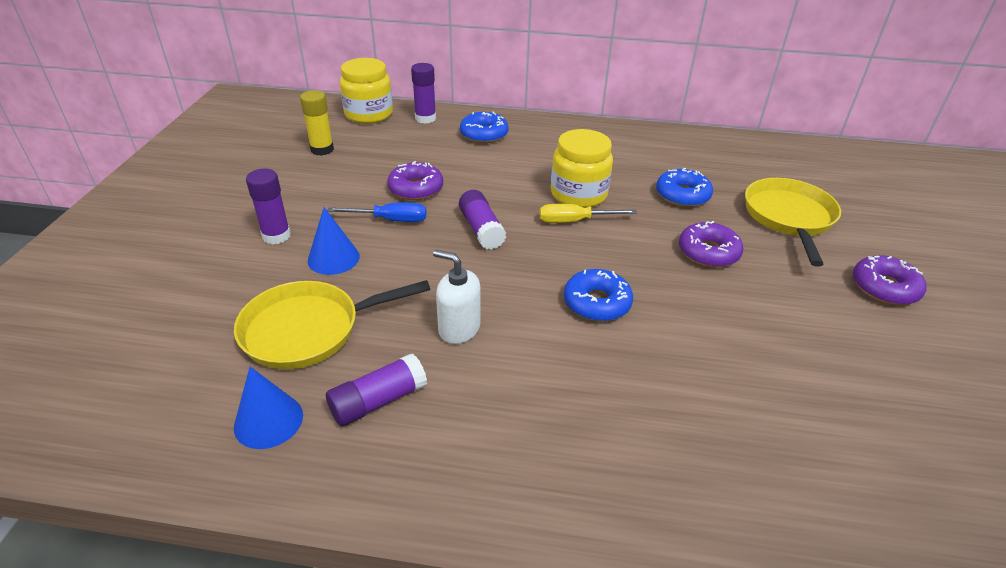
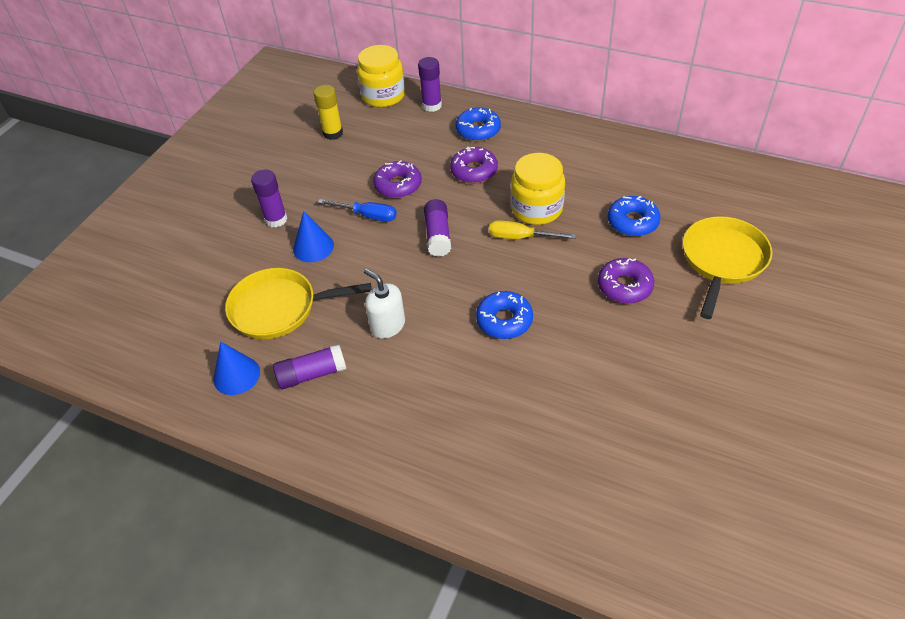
camera: 20 degrees right, 10 degrees up
purple donut [853,255,926,305] -> purple donut moved to [450,147,498,183]

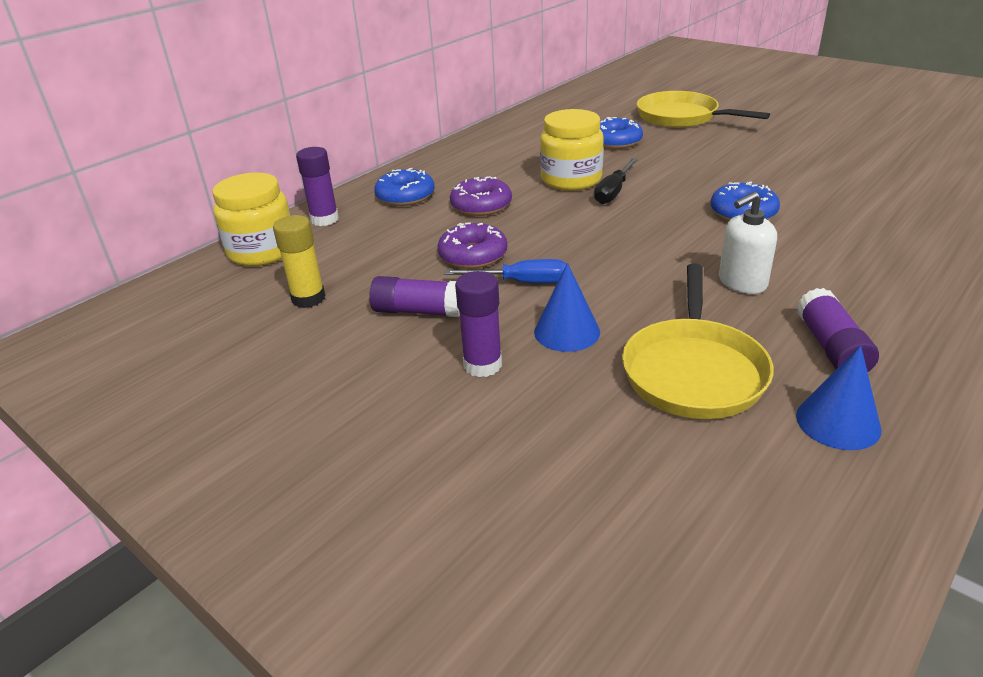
camera: 75 degrees left, 15 degrees down
blue screwdriver [318,199,397,222] -> blue screwdriver turned 60 degrees clockwise [444,259,567,283]
purple glue stick [424,199,451,257] -> purple glue stick moved to [369,276,460,317]
yellow screwdriver [489,220,576,239] -> black screwdriver [594,158,638,204]
purple donut [598,258,654,304] -> none

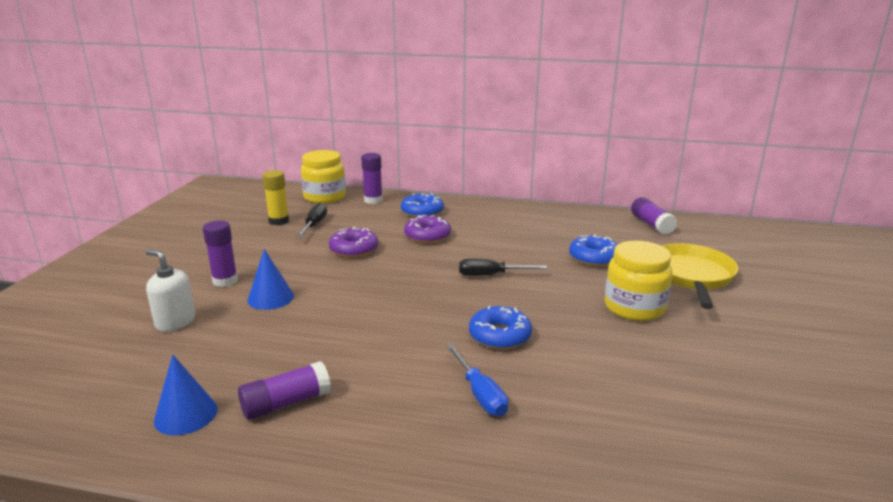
camera: 60 degrees right, 10 degrees down
purple glue stick [369,276,460,317] -> purple glue stick moved to [631,197,678,235]
blue screwdriver [444,259,567,283] -> blue screwdriver moved to [446,344,508,416]
yellow jar [540,109,604,191] -> yellow jar moved to [604,241,672,321]
yellow pan [622,263,774,419] -> none
white soap dispenser [719,192,777,294] -> white soap dispenser moved to [146,249,195,332]
none -> black screwdriver [296,203,327,237]

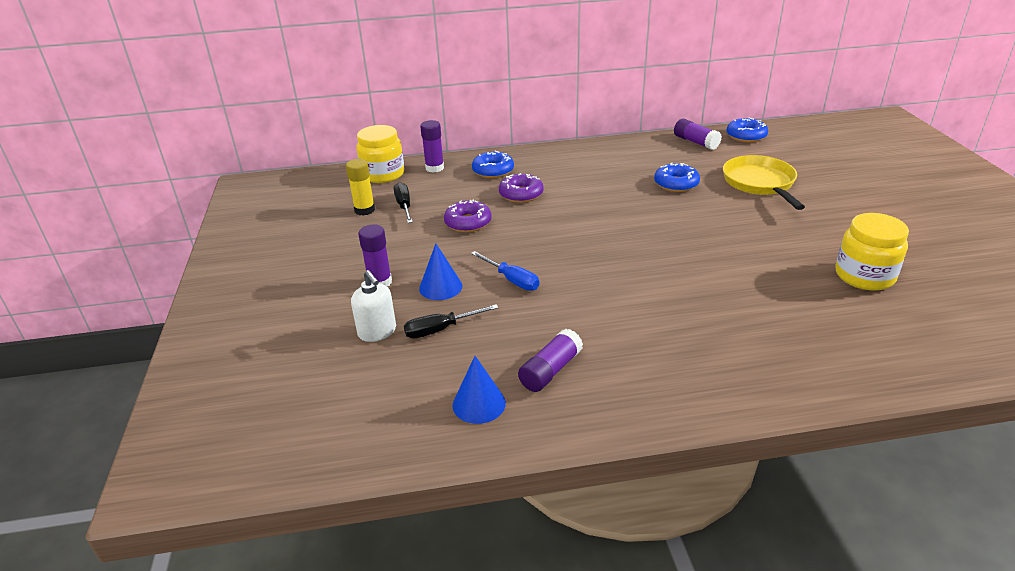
camera: 20 degrees left, 10 degrees up
white soap dispenser [146,249,195,332] -> white soap dispenser turned 135 degrees counterclockwise [351,270,396,342]
blue screwdriver [446,344,508,416] -> blue screwdriver moved to [471,251,539,291]
black screwdriver [459,259,547,276] -> black screwdriver moved to [404,304,498,338]
blue donut [469,306,532,350] -> blue donut moved to [727,117,768,142]
yellow jar [604,241,672,321] -> yellow jar moved to [836,213,909,291]

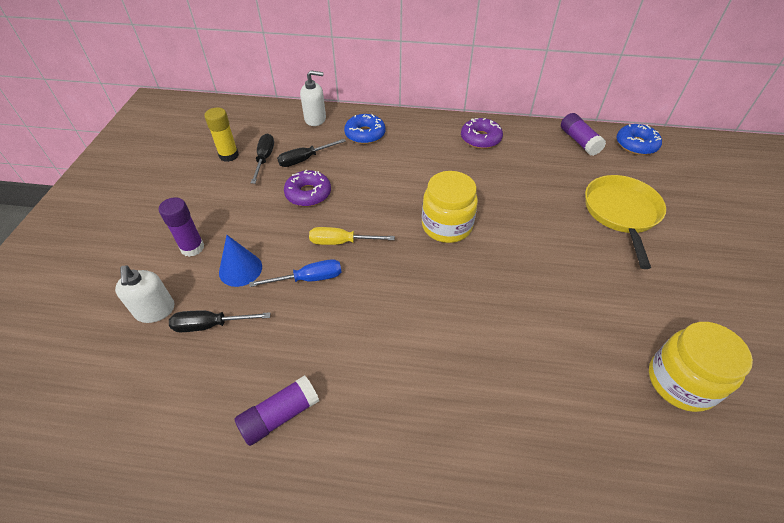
camera: 15 degrees right, 15 degrees up
yellow jar [356,125,404,183] -> yellow jar moved to [422,171,478,243]
purple glue stick [420,120,444,173] -> white soap dispenser [300,70,326,126]
blue cone [452,356,506,424] -> none
blue screwdriver [471,251,539,291] -> blue screwdriver turned 75 degrees counterclockwise [249,259,342,287]
purple donut [499,173,544,203] -> purple donut moved to [461,118,503,149]
blue donut [654,163,700,192] -> none
none -> black screwdriver [277,139,346,167]
none -> yellow screwdriver [309,227,395,245]

